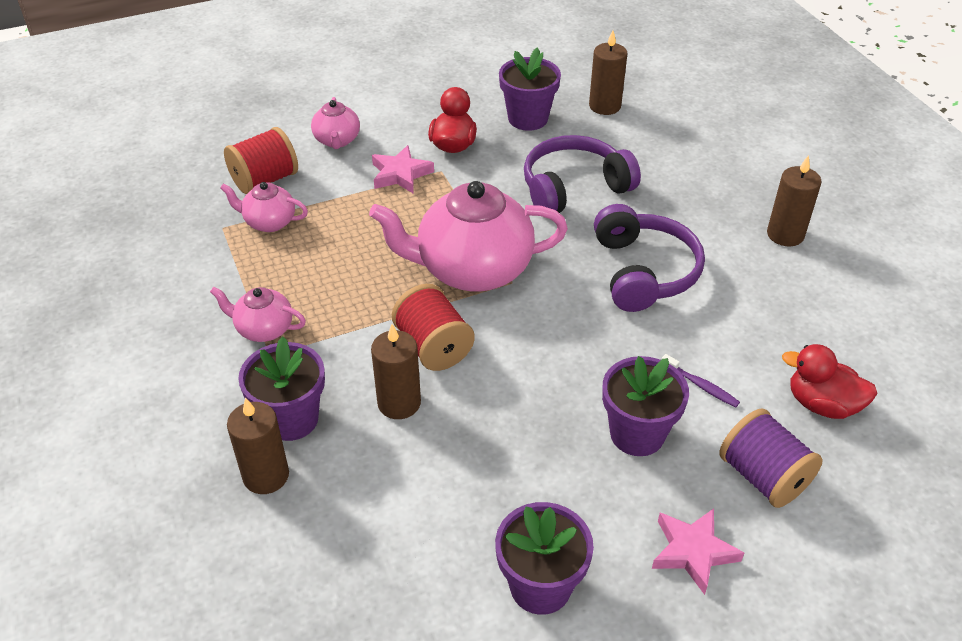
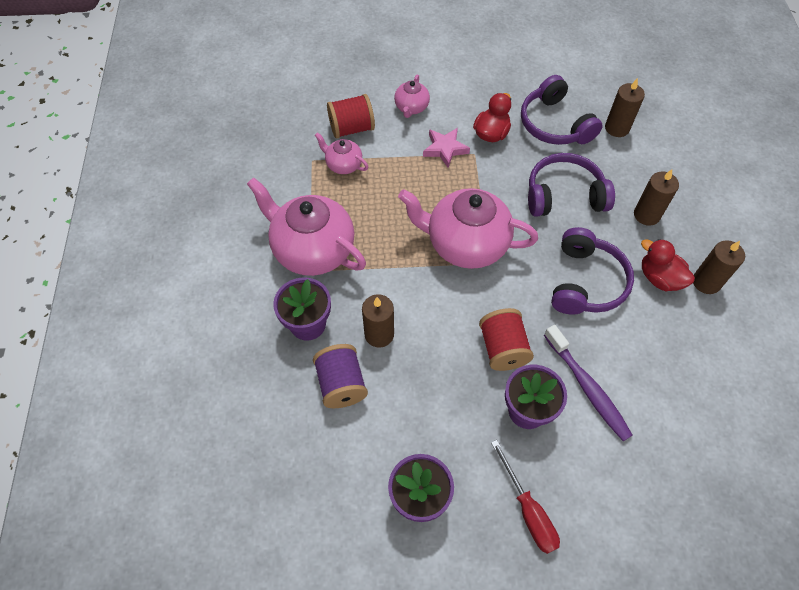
camera: 20 degrees right, 15 degrees up
pink teapot [210,287,306,342] -> pink teapot [247,177,366,276], size x2.07
brown candle [227,397,289,494] -> brown candle moved to [634,169,679,226]
red spool [392,284,475,371] -> red spool moved to [479,308,534,371]
purple flower pot [499,47,561,131] -> purple headphones [521,75,603,145]
pink star [652,509,744,595] -> red screwdriver [491,440,560,554]
purple toothbrush [662,354,740,407] -> purple toothbrush [544,325,633,441], size x2.05
purple spool [719,408,823,508] -> purple spool moved to [313,344,368,408]
red duck [782,344,878,419] -> red duck moved to [641,239,695,291]

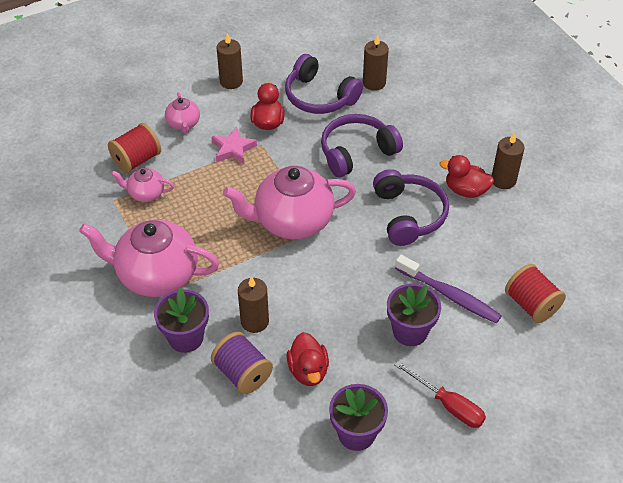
camera: 25 degrees left, 10 degrees down
red spool [479,308,534,371] -> red spool moved to [505,264,566,323]
brown candle [634,169,679,226] -> brown candle moved to [216,33,243,89]
none -> red duck [287,332,329,386]

